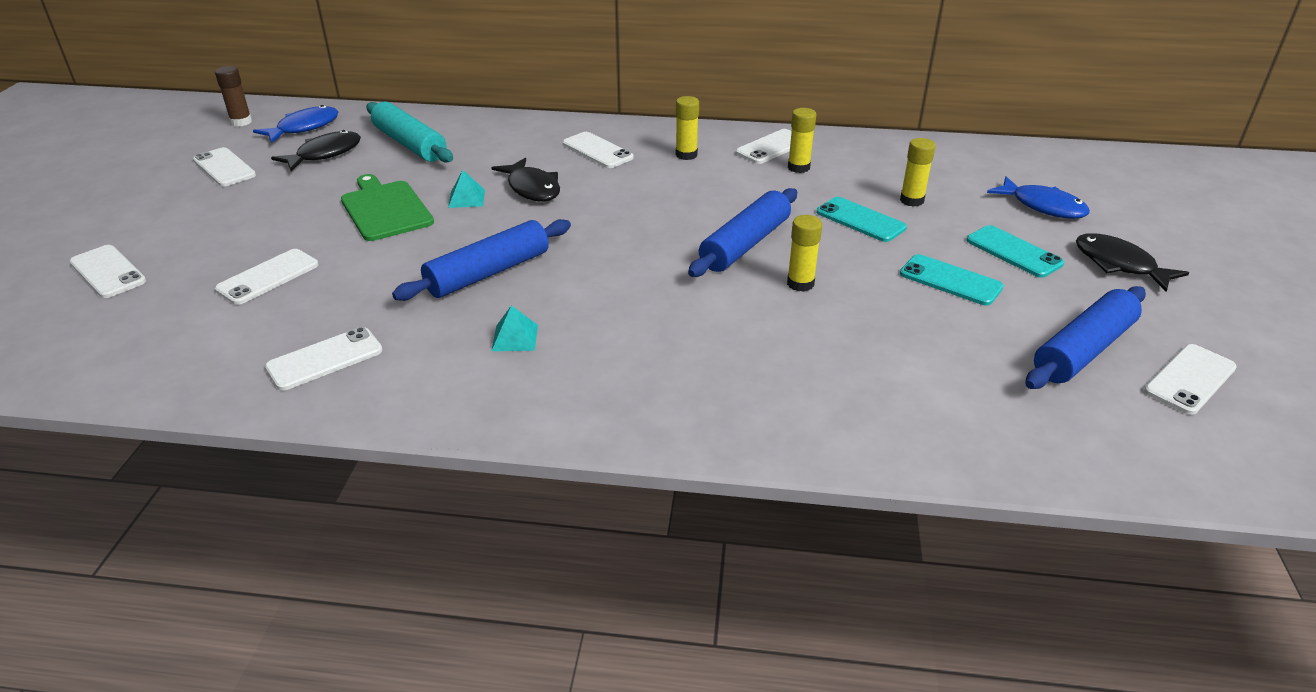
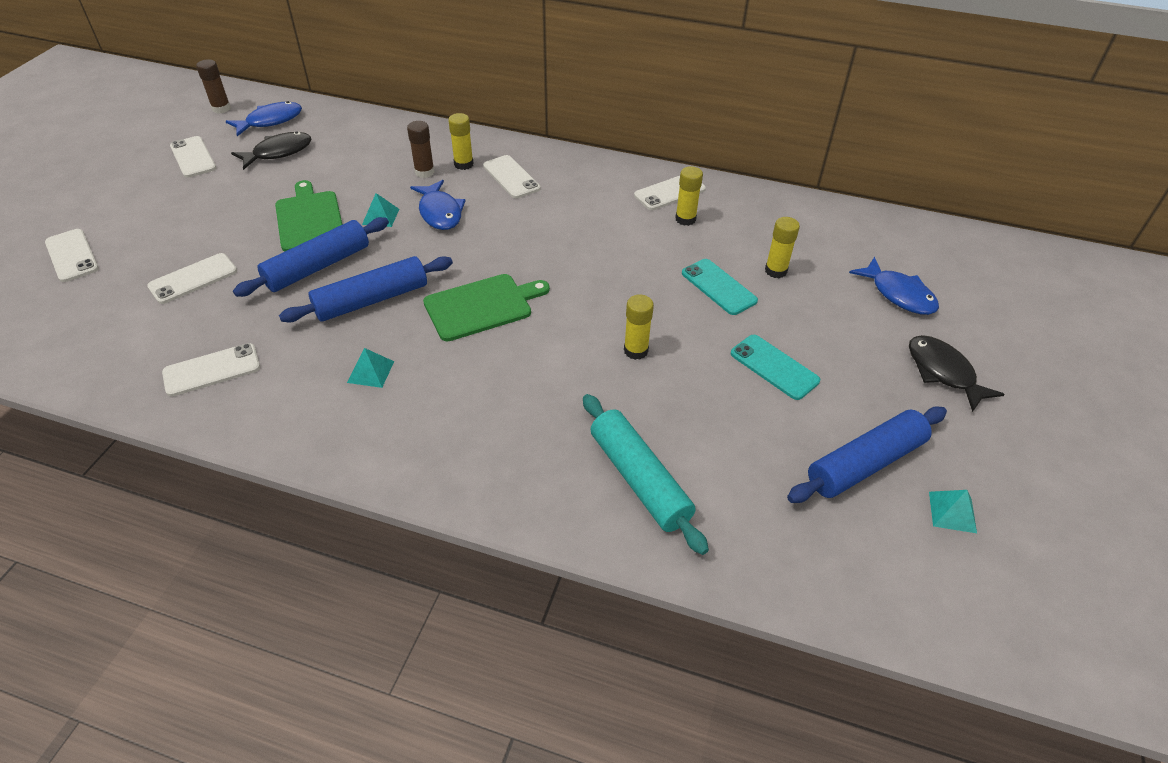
camera: 10 degrees right, 10 degrees up
turquoise rolling pin [366,102,453,163] -> turquoise rolling pin moved to [583,394,709,555]
black fish [492,158,560,201] -> blue fish [410,180,466,230]
yellow glue stick [676,96,699,160] -> yellow glue stick moved to [448,113,474,170]
blue rolling pin [688,188,797,277] -> blue rolling pin moved to [233,217,389,297]
turquoise phone [966,225,1064,278] -> none
white phone [1144,344,1237,415] -> turquoise pyramid [929,490,977,533]
none -> brown glue stick [407,121,435,178]
none -> green cutting board [423,274,550,341]

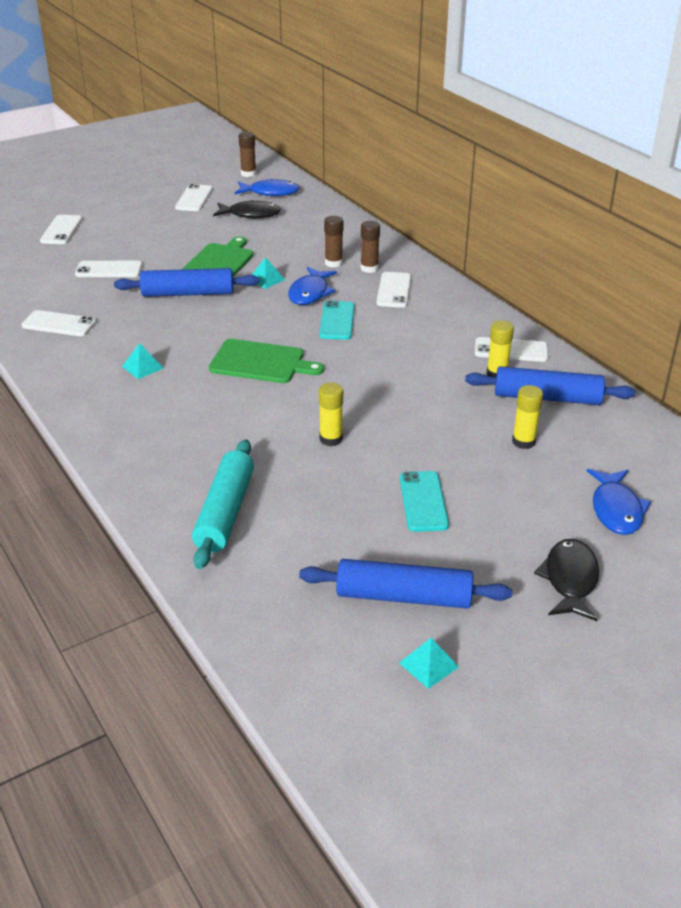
camera: 40 degrees right, 10 degrees down
blue rolling pin [279,256,453,322] -> blue rolling pin moved to [465,366,635,405]
yellow glue stick [448,113,474,170] -> brown glue stick [361,221,380,273]
turquoise phone [682,259,758,315] -> turquoise phone moved to [319,300,355,340]

